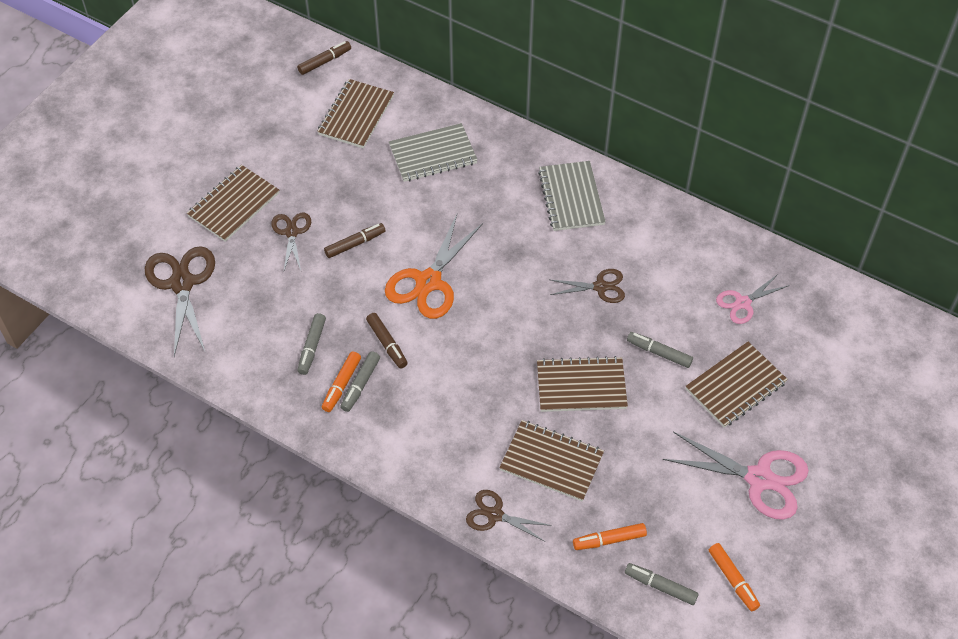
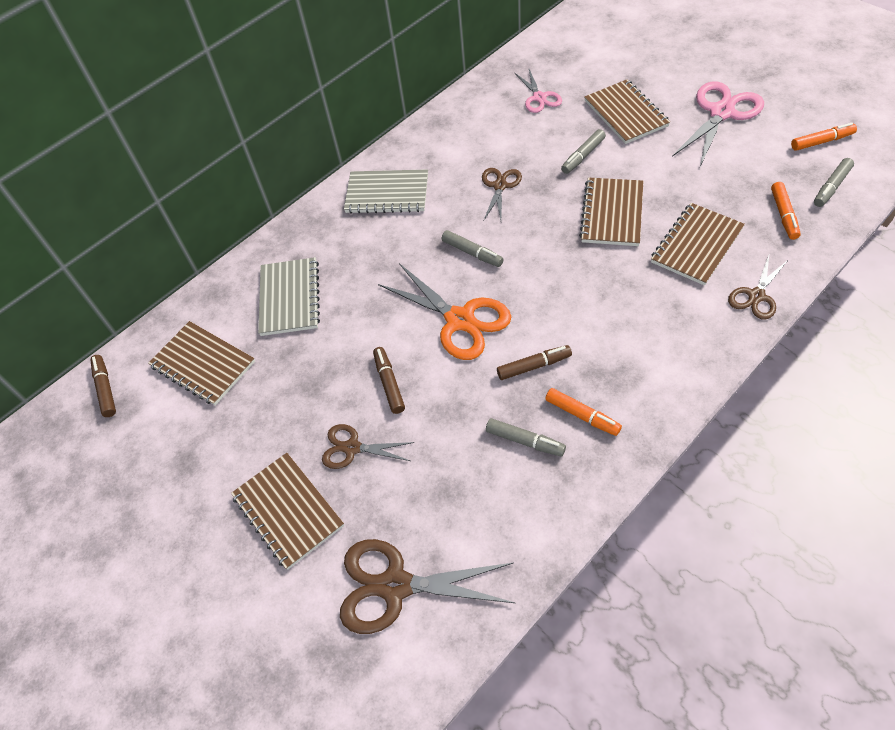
camera: 70 degrees left, 0 degrees up
grey marker [340,351,380,412] -> grey marker moved to [442,230,504,267]

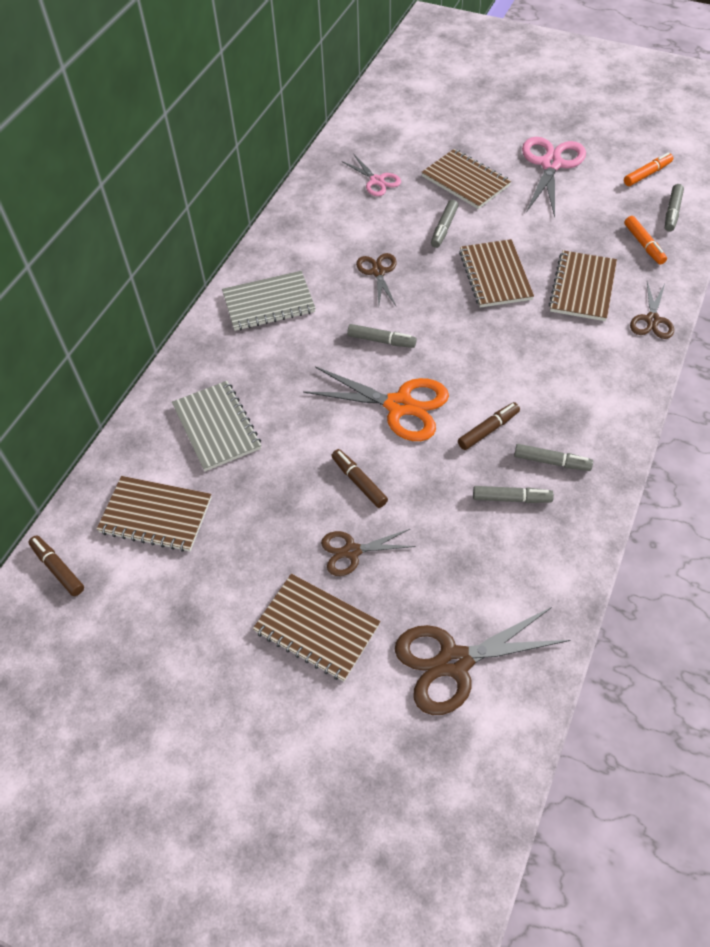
camera: 25 degrees left, 0 degrees up
orange marker [545,388,622,436] -> grey marker [514,444,593,471]

